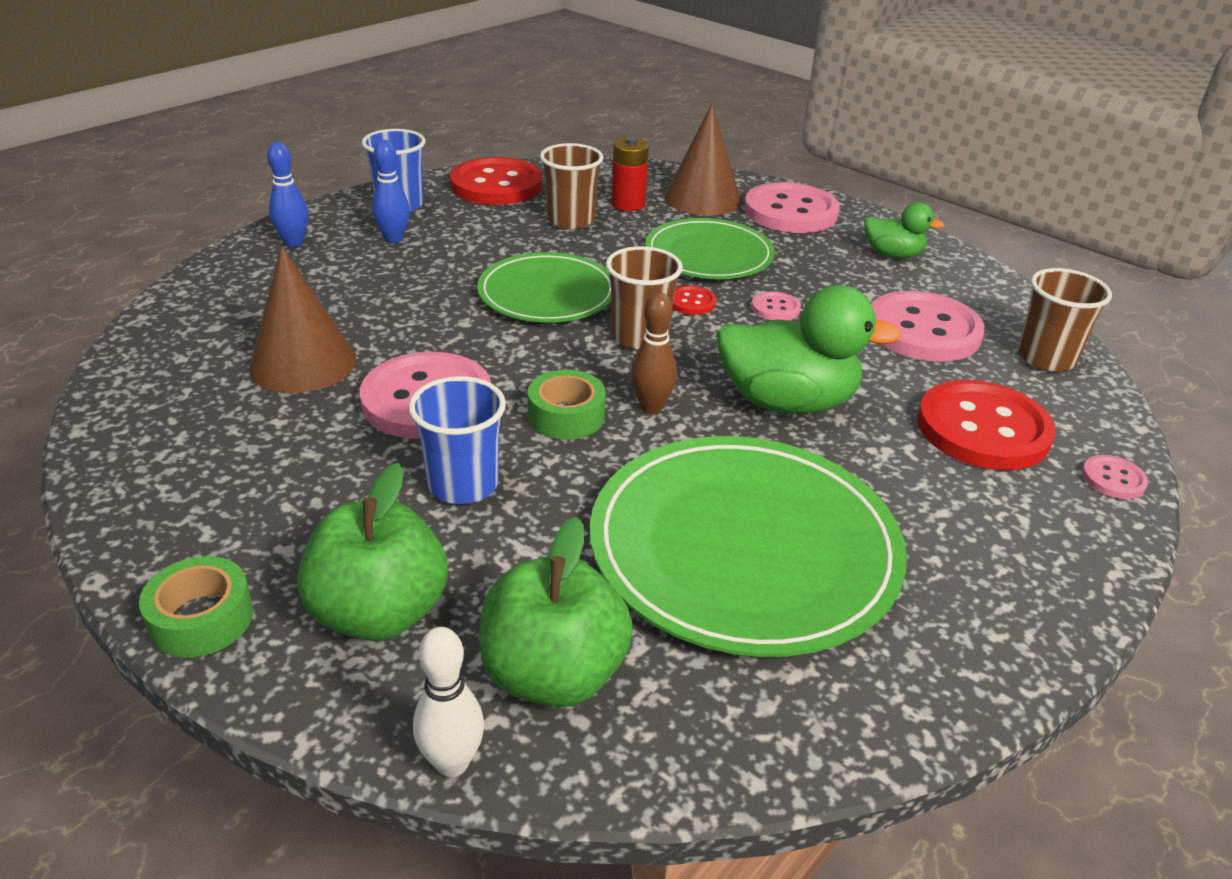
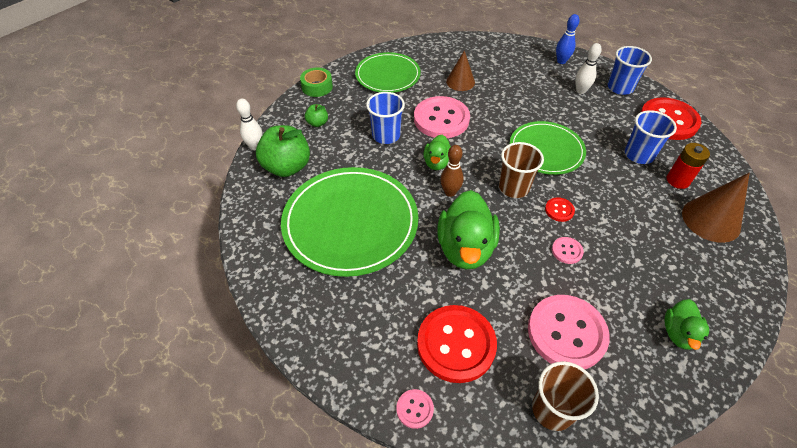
camera: 90 degrees right, 15 degrees up
brown cone [249,246,356,393] -> brown cone [446,50,475,91], size x0.66
green apple [297,463,448,641] -> green apple [305,104,328,127], size x0.48
blue bowling pin [372,140,410,243] -> white bowling pin [575,43,602,94]
green tape [528,370,606,440] -> green duck [423,135,451,170]
brown cup [540,143,604,229] -> blue cup [625,110,677,164]
green plate [645,218,775,279] -> green plate moved to [355,52,421,93]
pink button [744,182,840,233] -> none

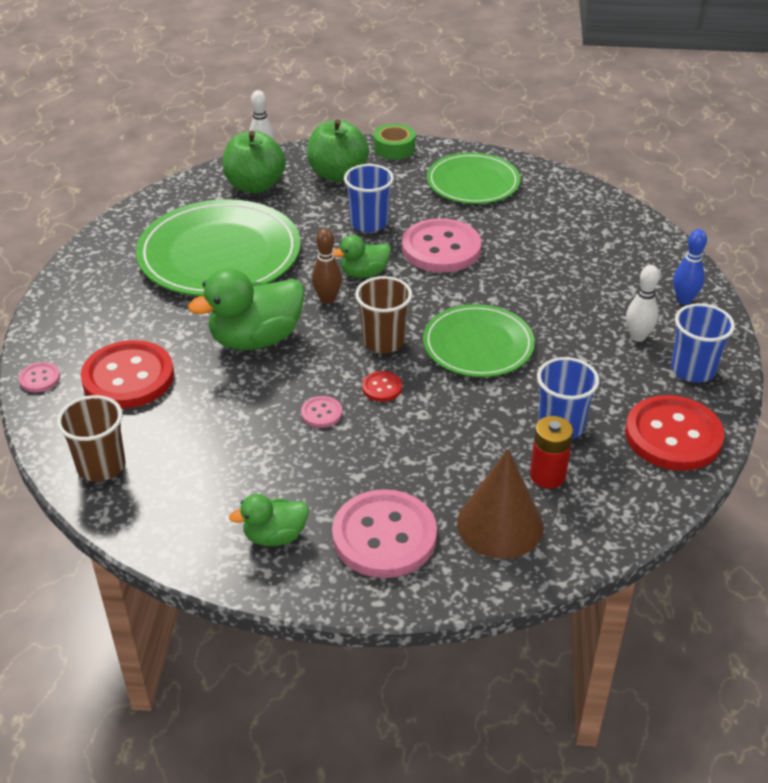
camera: 55 degrees right, 10 degrees down
green apple [305,104,328,127] -> green apple [307,119,369,182], size x2.07
brown cone [446,50,475,91] -> none
pink button [528,295,610,369] -> pink button moved to [332,489,437,578]

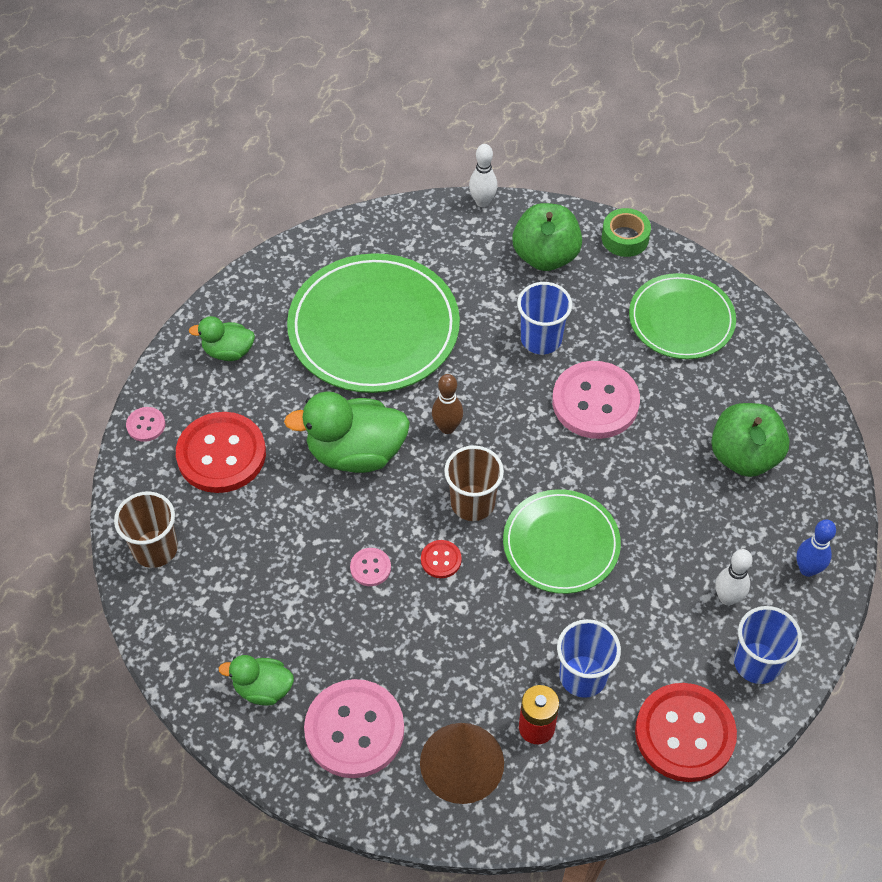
camera: 25 degrees right, 15 degrees up
green apple [223,131,286,193] -> green apple moved to [711,403,790,477]
green duck [333,235,391,278] -> green duck moved to [189,316,255,361]

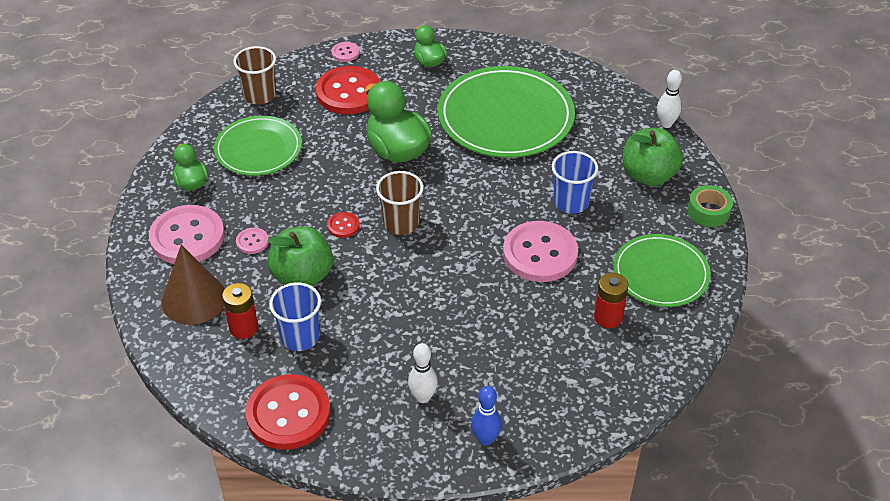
camera: 60 degrees right, 10 degrees down
pink button [350,548,391,586] -> pink button moved to [236,228,269,254]
brown bowling pin [432,374,463,434] -> none
green plate [503,489,621,594] -> green plate moved to [214,116,302,176]
green apple [711,403,790,477] -> green apple moved to [267,226,333,286]
blue cup [734,606,802,684] -> none
none -> red battery [594,273,628,328]

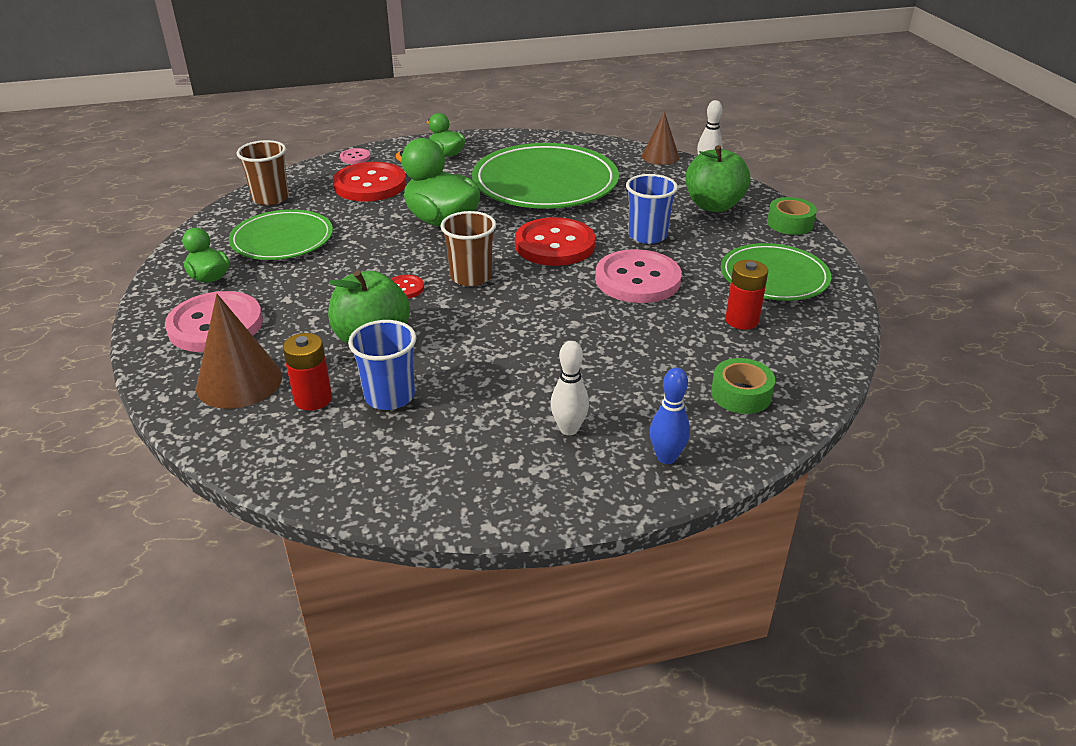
camera: 15 degrees left, 10 degrees down
pink button [236,228,269,254] -> none
red button [245,374,331,450] -> red button moved to [515,217,595,266]
none -> brown cone [642,111,679,165]
none -> green tape [711,358,775,414]

